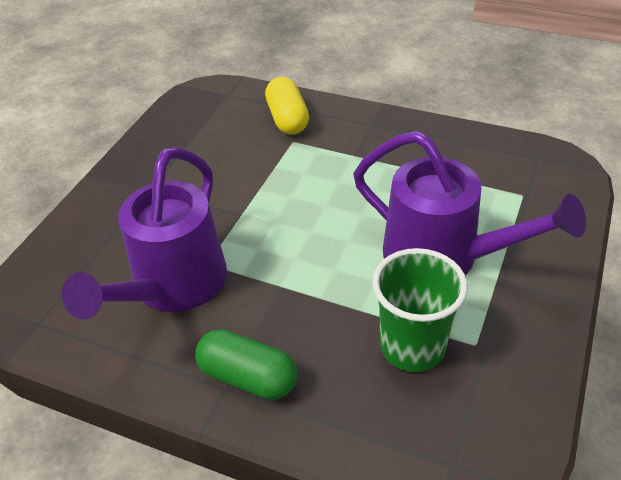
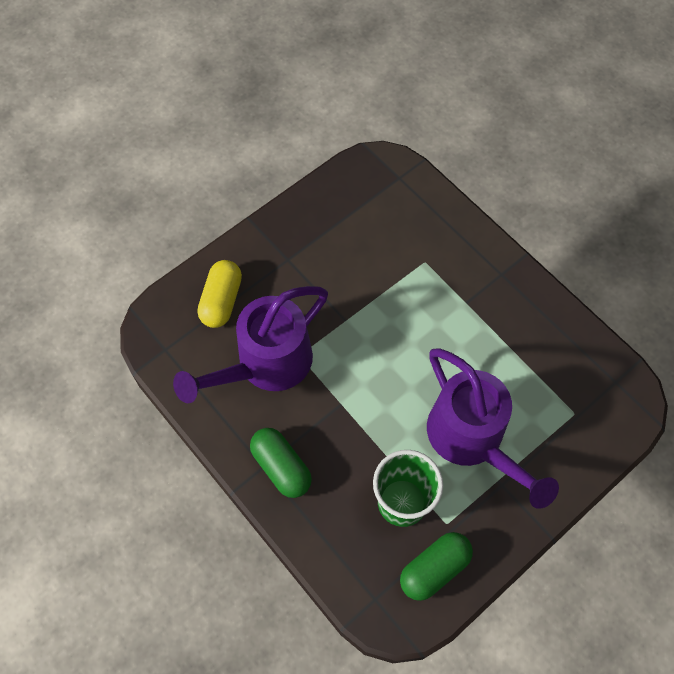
camera: 25 degrees right, 20 degrees up
yellow capsule [265,77,309,135] -> yellow capsule moved to [198,260,242,328]
none -> green capsule [400,532,473,601]

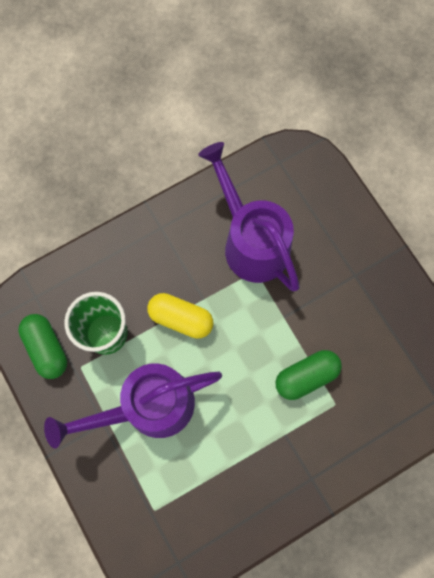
camera: 100 degrees right, 10 degrees up
yellow capsule [198,260,242,328] -> yellow capsule moved to [147,293,213,339]
green capsule [250,428,312,498] -> green capsule moved to [276,350,342,400]

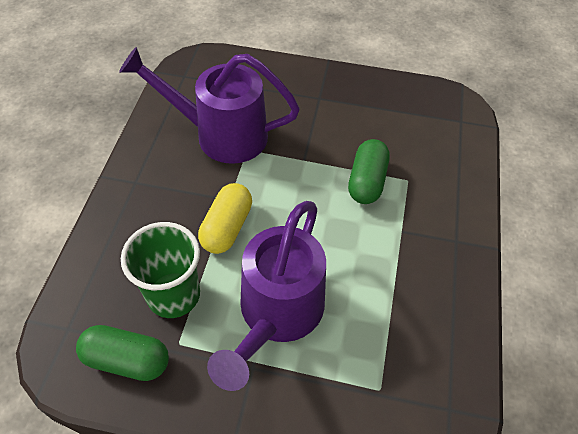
camera: 50 degrees left, 20 degrees down
yellow capsule [147,293,213,339] -> yellow capsule turned 45 degrees counterclockwise [198,183,252,254]

